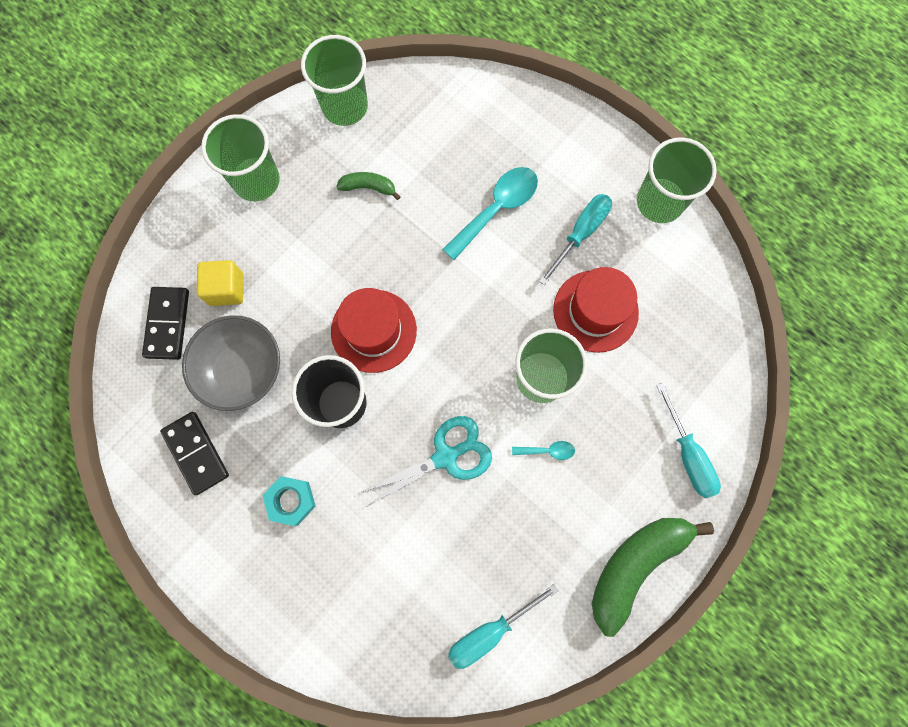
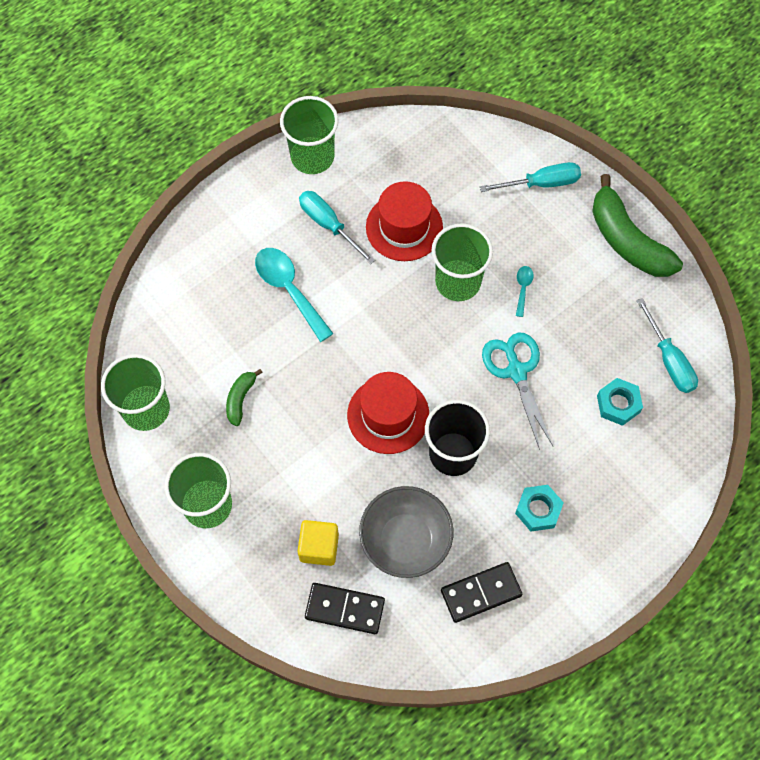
camera: 80 degrees left, 10 degrees down
none -> turquoise nut [597,378,643,426]

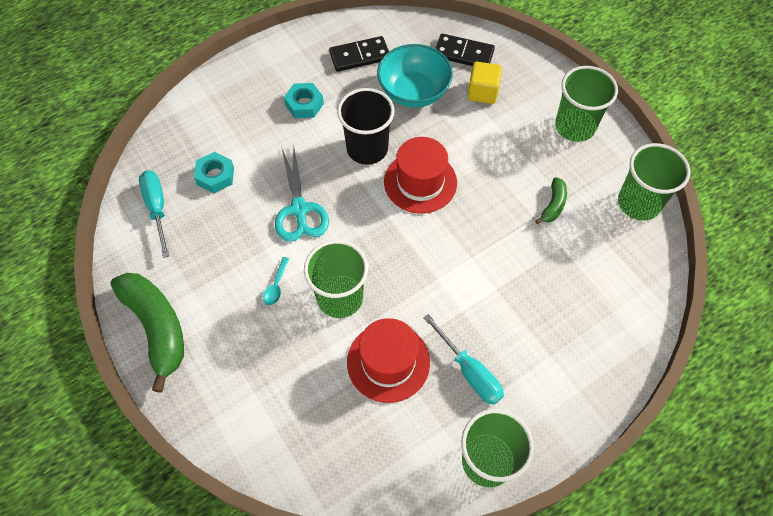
camera: 175 degrees left, 5 degrees down
turquoise spoon [255,248,334,342] -> none
grey bowl [359,486,453,578] -> turquoise bowl [377,44,453,108]
turquoise screwdriver [480,162,581,192] -> none

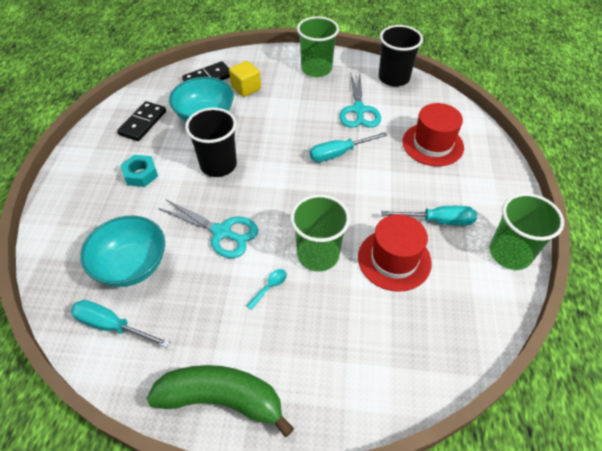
camera: 50 degrees left, 10 degrees down
turquoise nut [194,152,234,193] -> turquoise bowl [80,216,165,287]
turquoise spoon [263,257,289,305] -> turquoise spoon turned 105 degrees counterclockwise [246,269,287,310]
red hat [384,137,457,214] -> red hat moved to [402,103,464,166]
green banana [535,177,567,224] -> turquoise scissors [339,72,381,128]
green cup [618,143,690,221] -> black cup [379,25,423,87]
none -> turquoise screwdriver [310,132,388,162]

